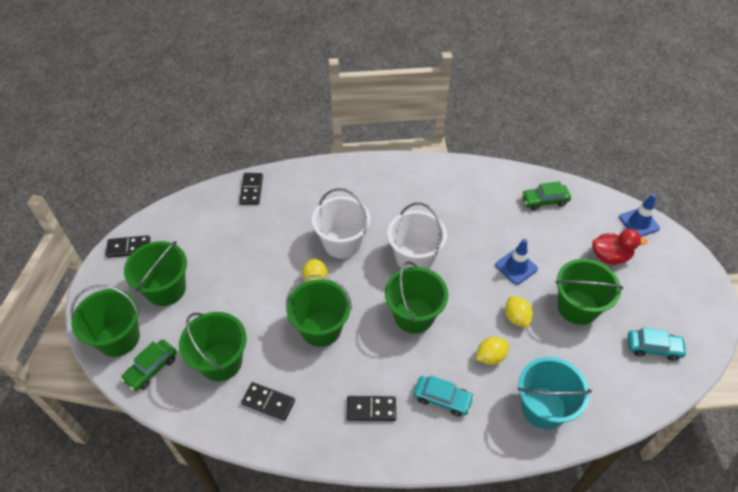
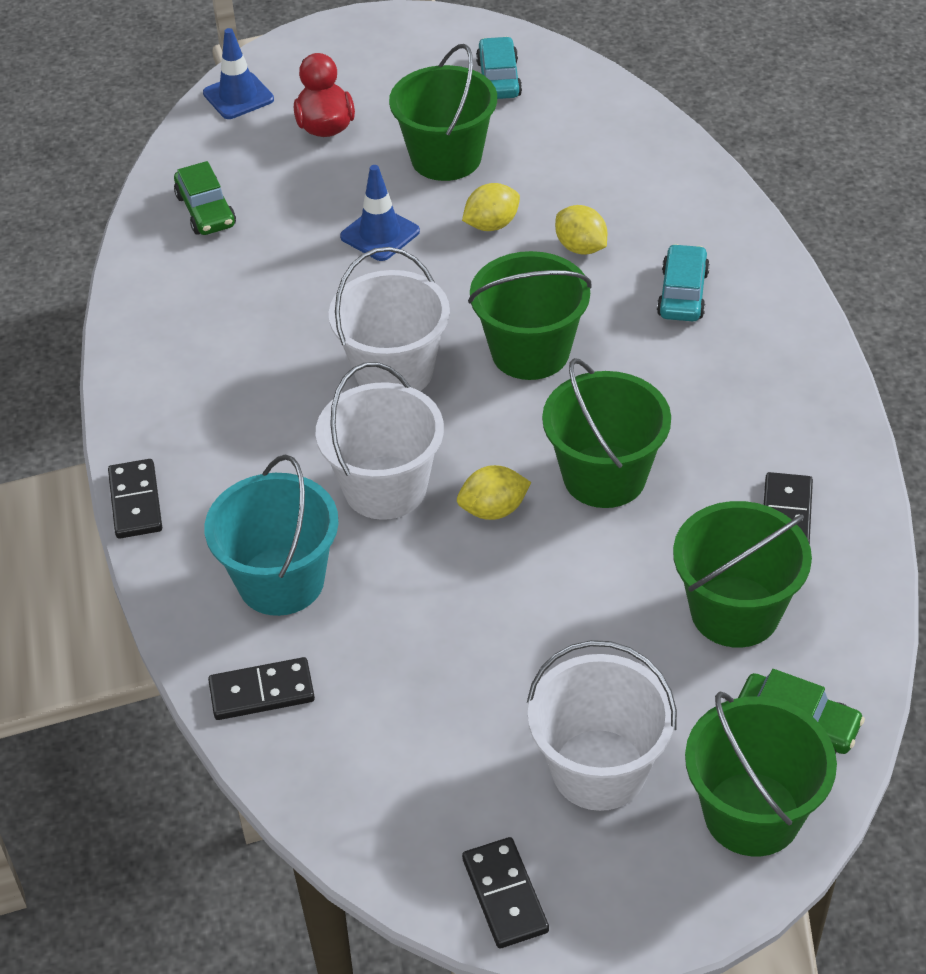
camera: 100 degrees left, 5 degrees down
green bucket [124,241,187,306] -> white bucket [527,640,677,811]
black domino [347,396,396,421] -> black domino moved to [108,459,162,539]
turquoise bucket [517,357,592,429] -> turquoise bucket moved to [204,455,339,616]

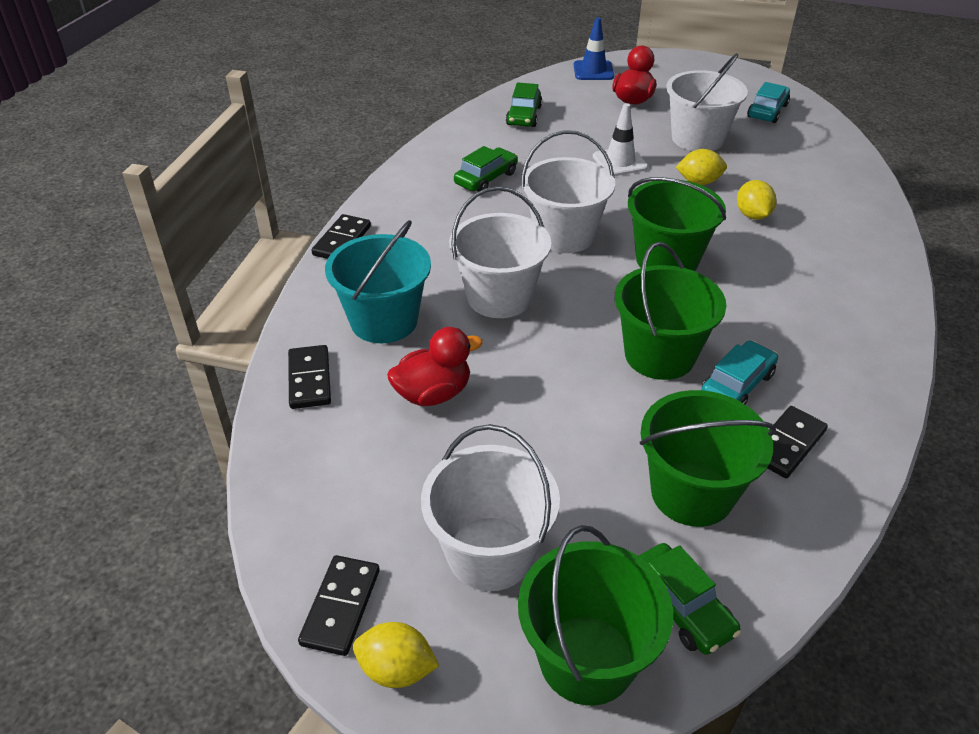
camera: 30 degrees right, 5 degrees down
black domino [208,657,315,720] -> black domino turned 60 degrees clockwise [288,345,331,409]
blue traffic cone [340,165,420,261] -> white traffic cone [593,103,648,176]
green bucket [389,44,497,181] -> white bucket [666,53,748,151]
yellow lemon [457,465,531,520] -> yellow lemon moved to [353,622,439,688]
turquoise car [657,244,710,321] -> turquoise car moved to [701,340,778,405]
none -> red duck [387,327,483,406]
none -> green car [454,146,518,192]

